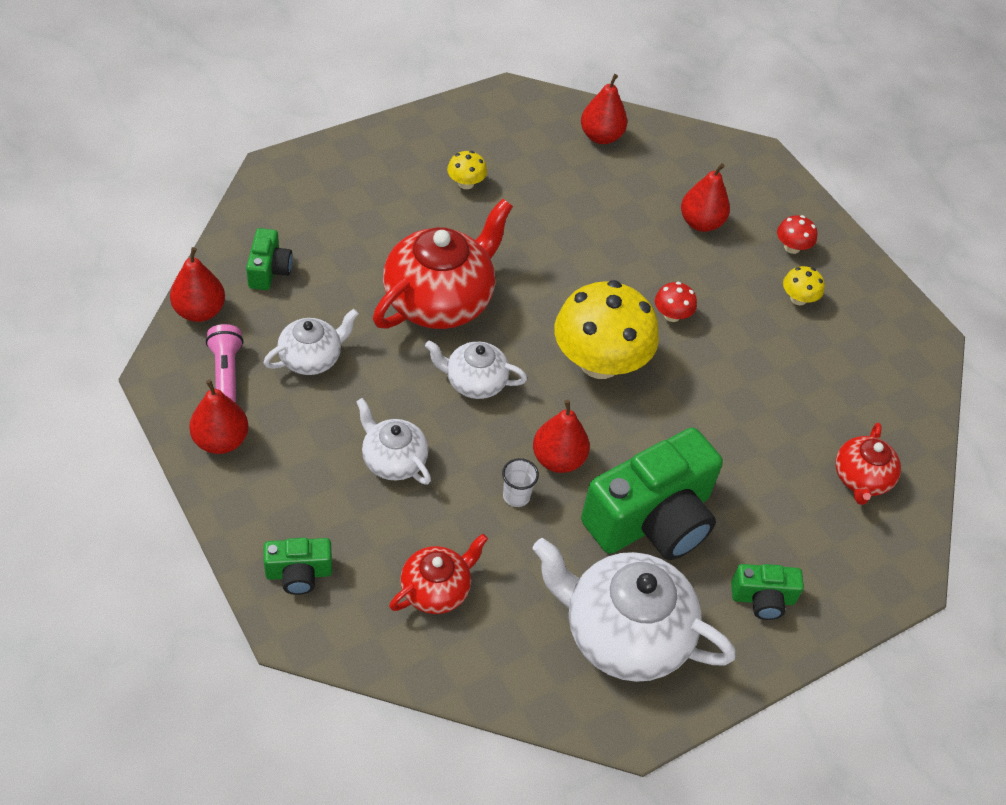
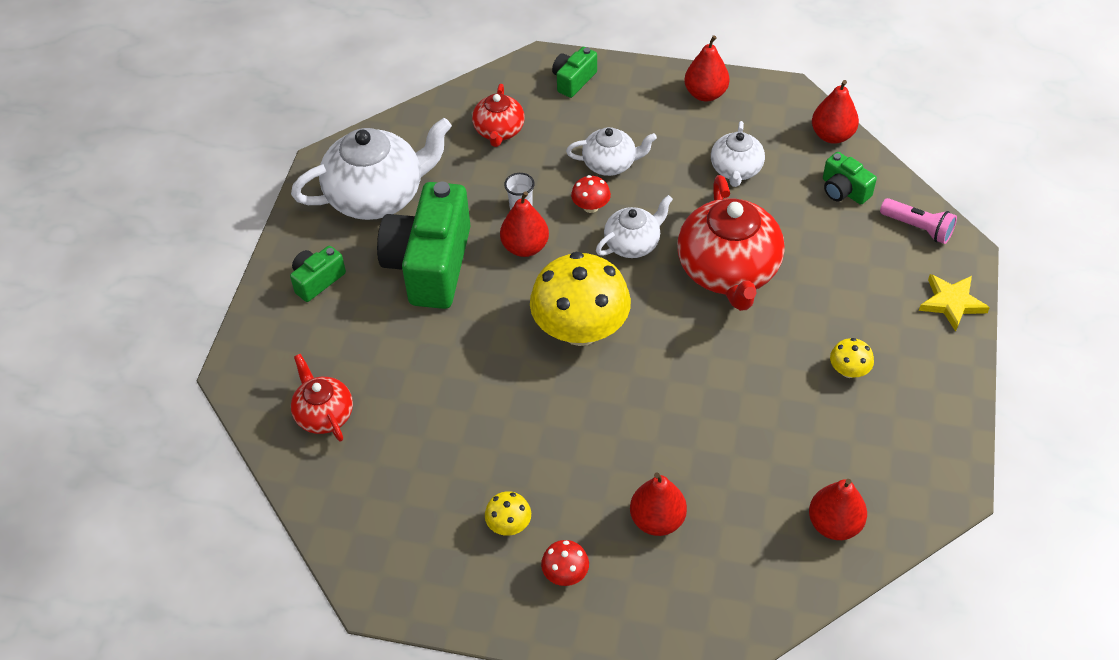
camera: 140 degrees right, 0 degrees up
pink flashlight [206,324,243,403] -> pink flashlight moved to [880,198,957,244]
red mushroom [655,282,697,322] -> red mushroom moved to [571,175,611,213]
none -> yellow star [919,274,990,332]

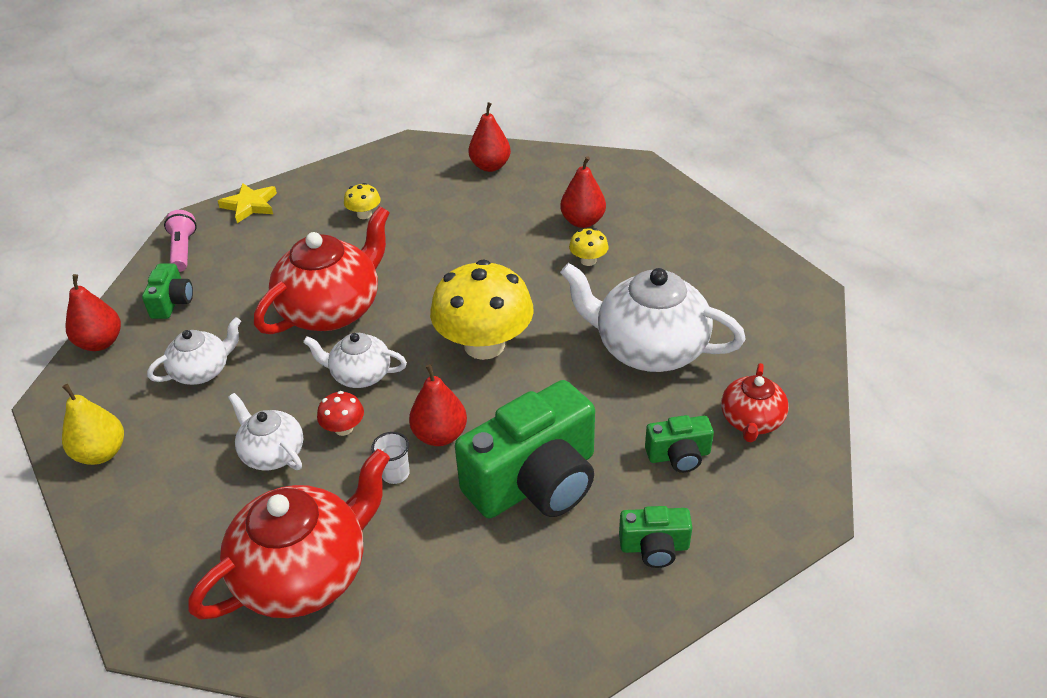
camera: 135 degrees left, 10 degrees down
white teapot [291,118,452,220] -> white teapot moved to [560,263,746,372]
red teapot [472,84,525,147] -> red teapot [188,449,390,619], size x1.84
yellow mushroom [485,491,531,536] -> yellow mushroom moved to [569,228,608,266]
red mushroom [541,540,589,586] -> none
green camera [552,47,597,98] -> green camera moved to [645,415,714,473]
red pear [684,35,730,102] -> yellow pear [62,384,124,465]

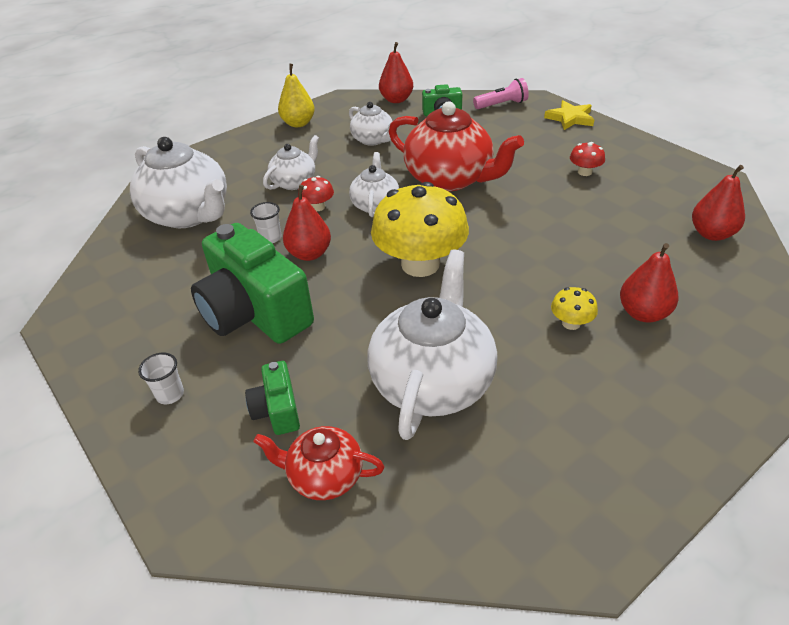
camera: 85 degrees right, 0 degrees up
red teapot [188,449,390,619] -> white teapot [130,137,227,228]
yellow mushroom [344,183,381,219] -> red mushroom [570,142,605,176]
green camera [619,506,692,568] -> white cup [138,353,184,404]

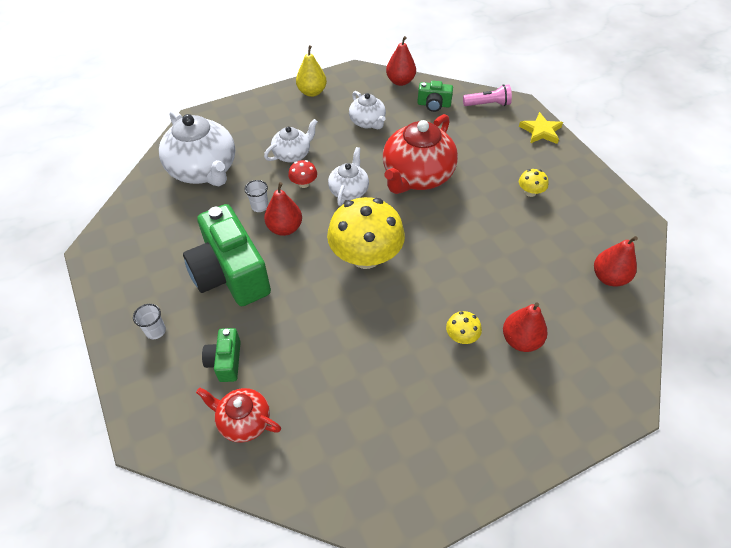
camera: 10 degrees right, 10 degrees up
white teapot [367,249,498,440] -> none
red teapot [389,101,524,191] -> red teapot turned 75 degrees clockwise [383,114,458,194]
red mushroom [570,142,605,176] -> yellow mushroom [519,169,548,197]

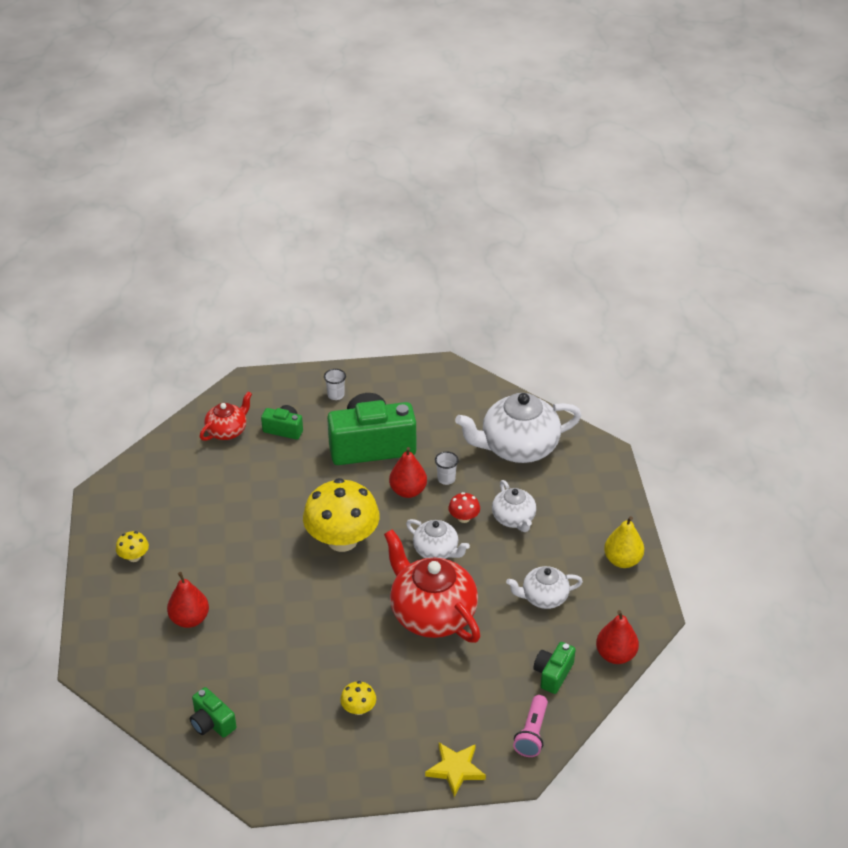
camera: 110 degrees right, 10 degrees down
yellow mushroom [446,311,482,344] -> yellow mushroom moved to [116,531,149,562]
red pear [594,236,638,287] -> green camera [190,687,237,738]

